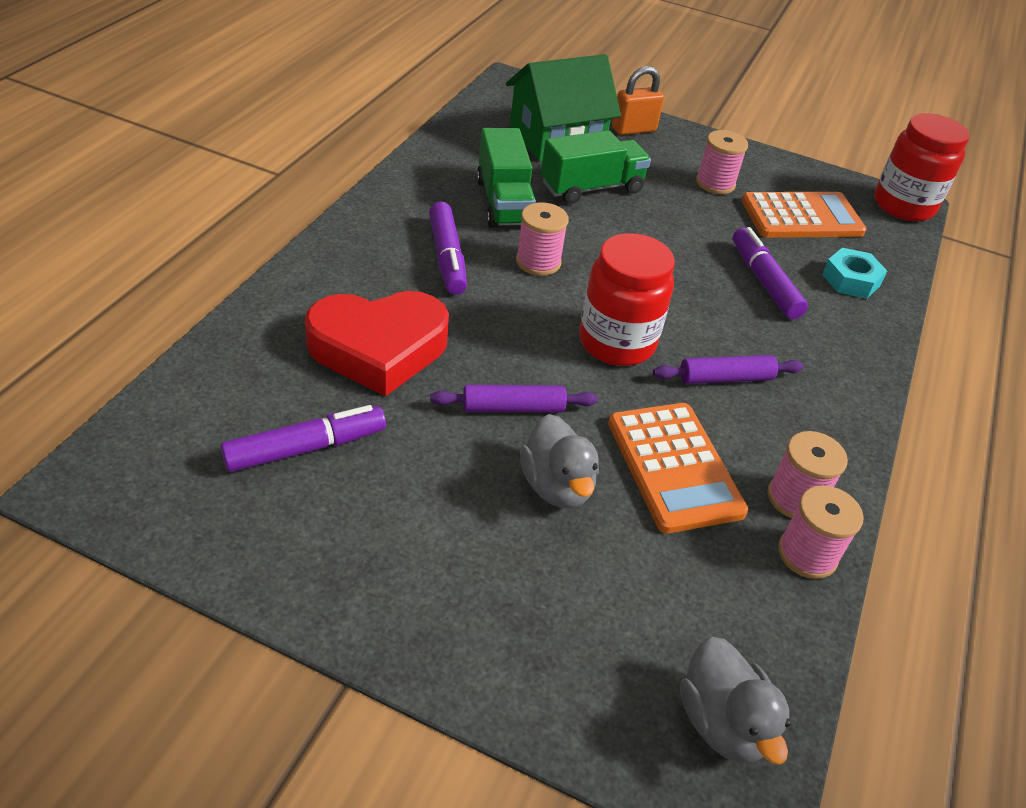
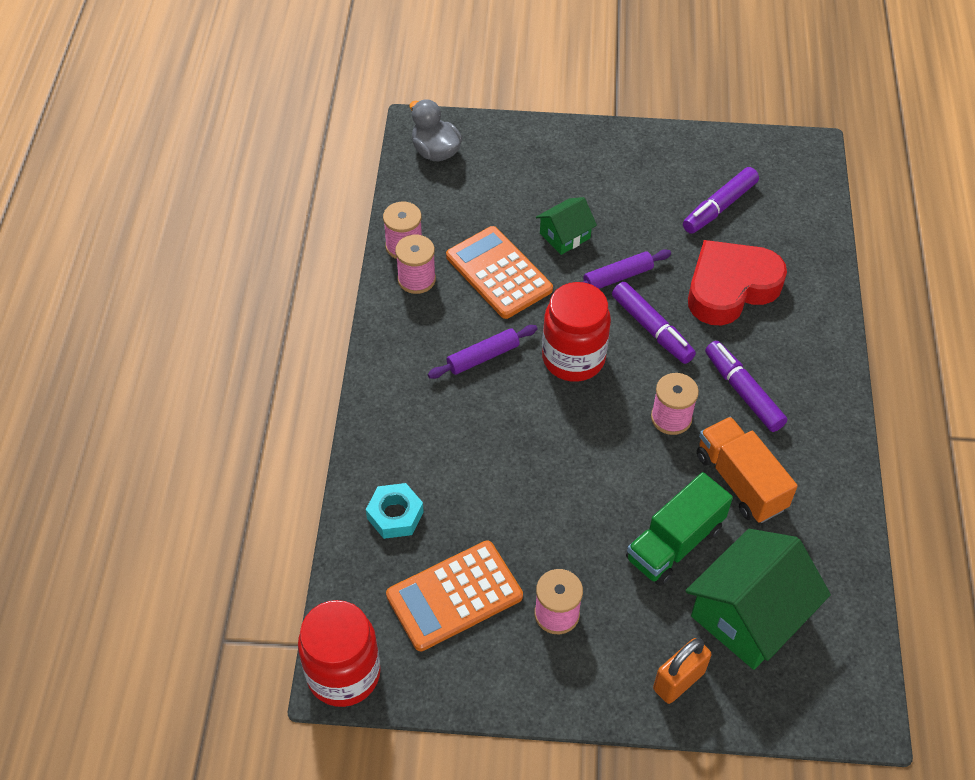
camera: 165 degrees right, 10 degrees up
green truck [476,128,536,228] -> orange truck [697,417,798,523]
grey duck [520,414,599,508] -> green house [536,197,597,255]
purple marker [732,227,808,319] -> purple marker moved to [612,282,696,364]

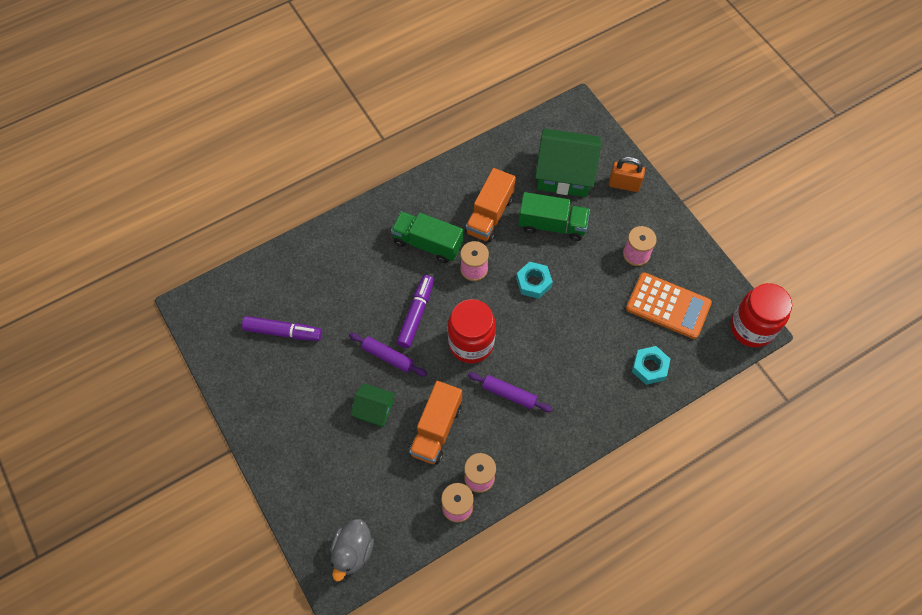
camera: 125 degrees left, 10 degrees up
orange calculator [446,226,553,319] -> orange truck [409,381,462,464]
red heart [688,240,787,326] -> none
purple marker [705,341,787,432] -> green truck [391,211,463,263]
none -> turquoise nut [516,262,553,299]

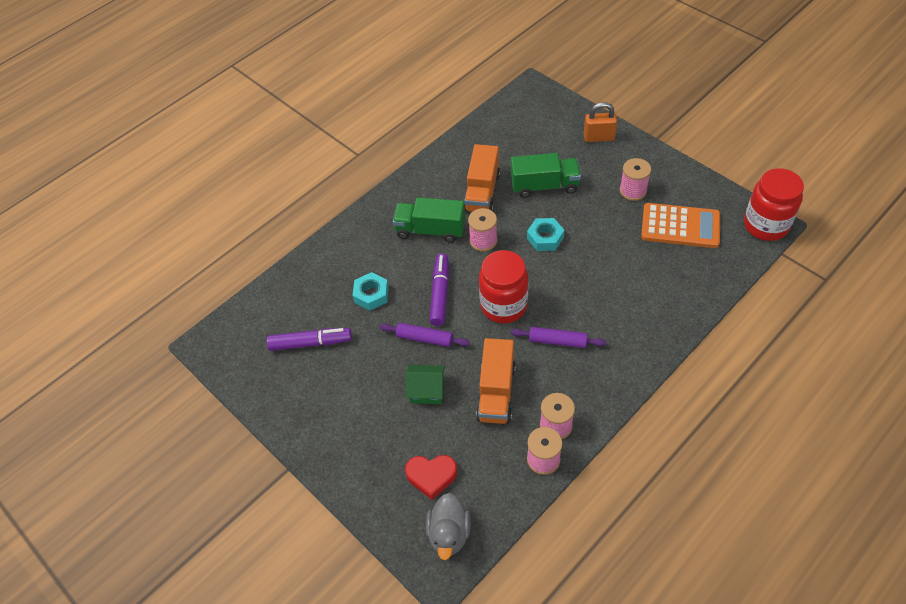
camera: 10 degrees left, 10 degrees down
green house [535,129,601,197] -> none
turquoise nut [632,346,670,385] -> turquoise nut moved to [352,272,389,310]
none -> red heart [405,455,457,500]

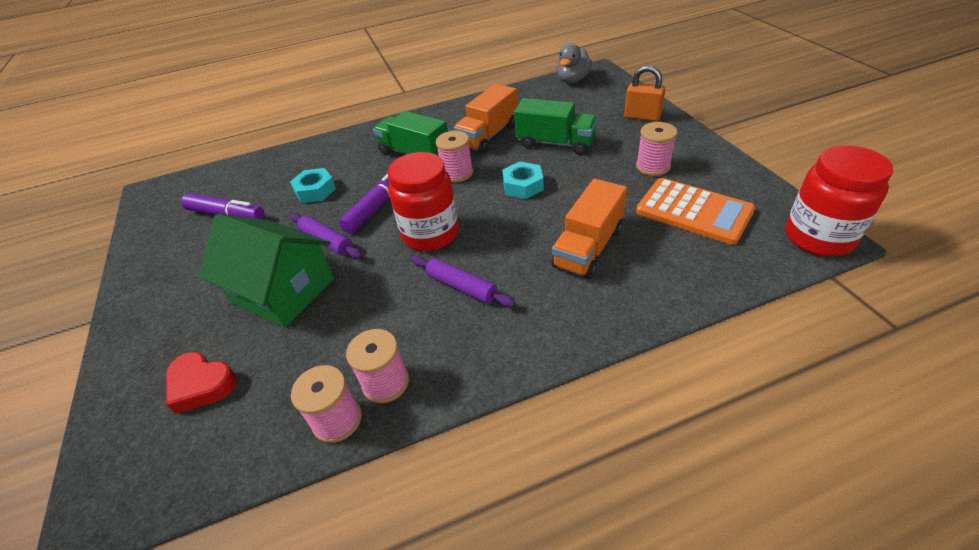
camera: 25 degrees right, 10 degrees down
green house [406,365,445,404] -> green house [199,214,334,327], size x1.89
grey duck [426,493,471,560] -> grey duck moved to [557,43,592,83]
orange truck [476,338,516,424] -> orange truck moved to [551,179,627,279]

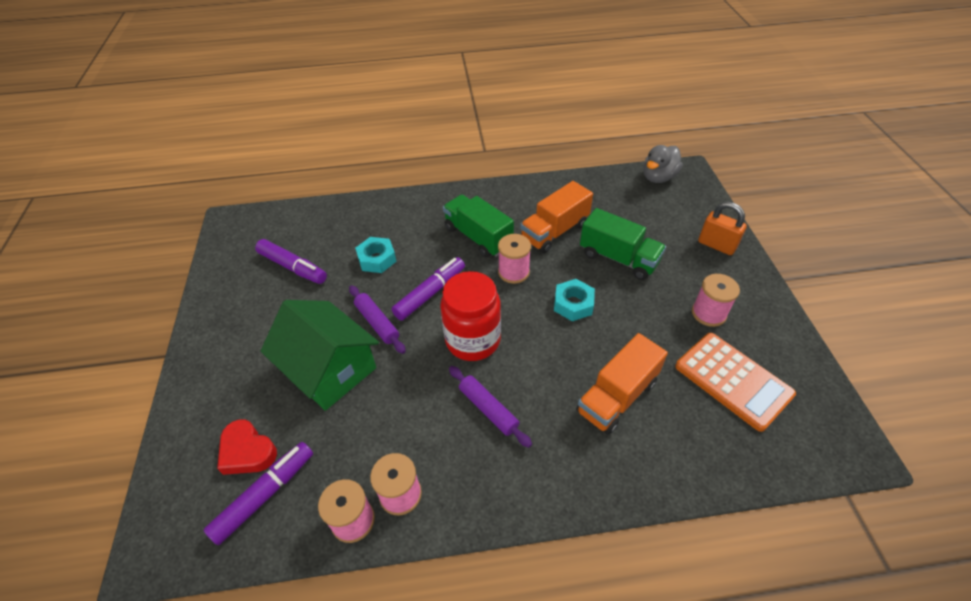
camera: 10 degrees right, 5 degrees up
red jar [785,145,893,257] -> none
none -> purple marker [204,442,313,545]

